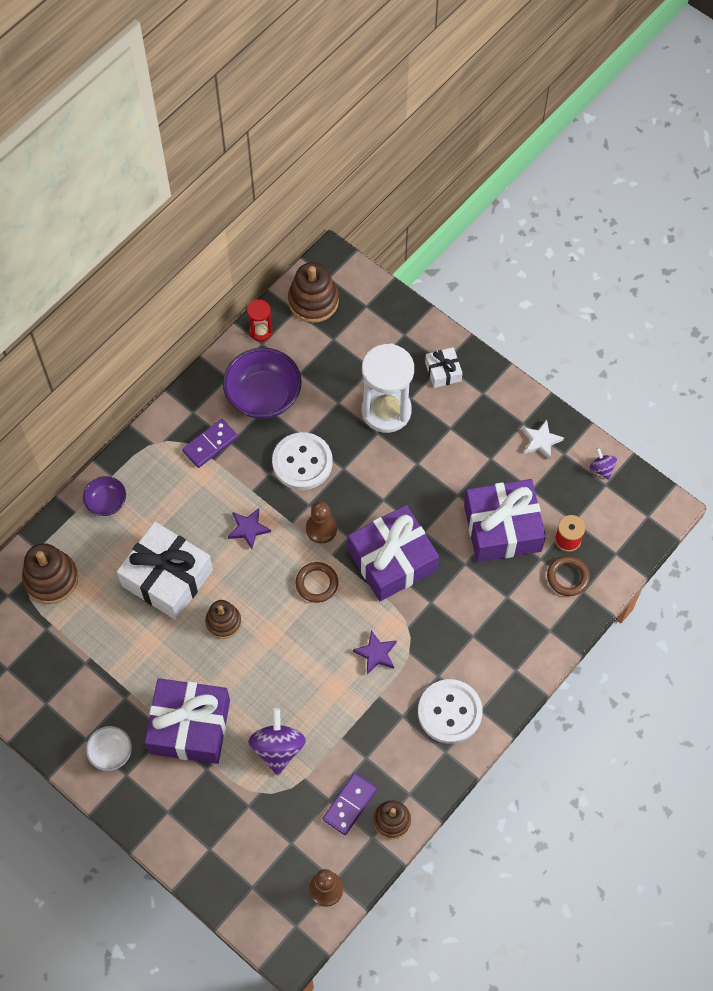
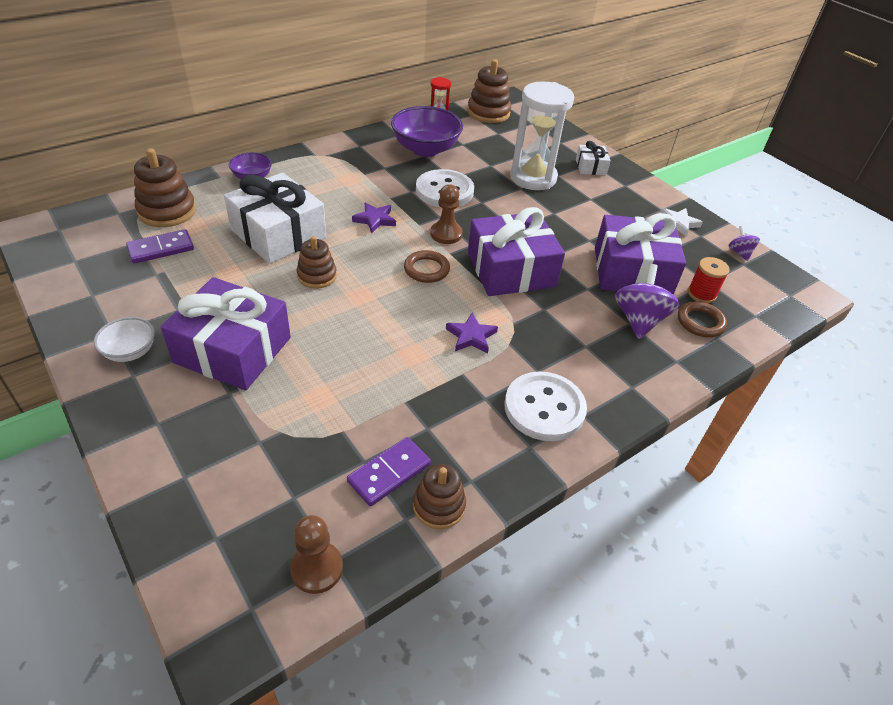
camera: 10 degrees right, 20 degrees down
purple domino [182,419,238,468] -> purple domino moved to [126,229,194,264]
purple spinning top [248,708,306,776] -> purple spinning top moved to [615,264,679,339]

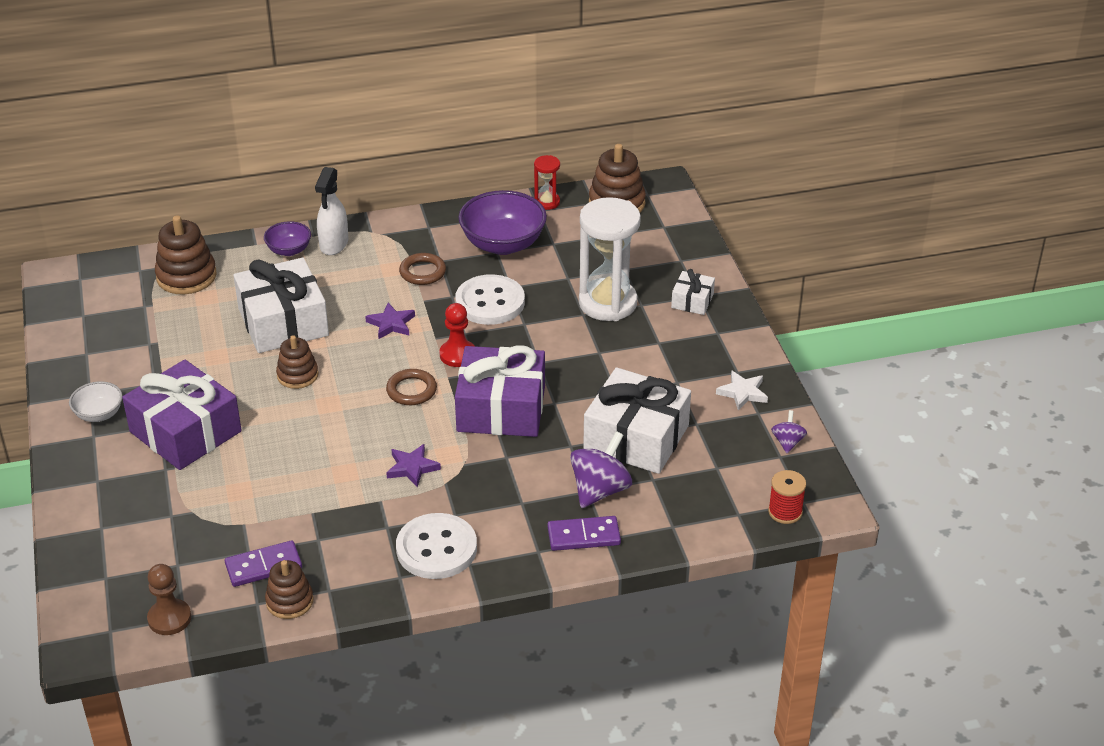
camera: 25 degrees right, 5 degrees down
purple domino [126,229,194,264] -> purple domino moved to [547,516,621,551]
brown pawn [430,184,463,244] -> red pawn [439,303,474,367]
purple gift [595,213,686,295] -> white gift [583,367,691,474]
brown ring [678,301,727,337] -> brown ring moved to [399,253,446,285]
red spool [688,257,730,303] -> red spool moved to [768,470,806,524]
none -> white spray bottle [315,167,348,255]

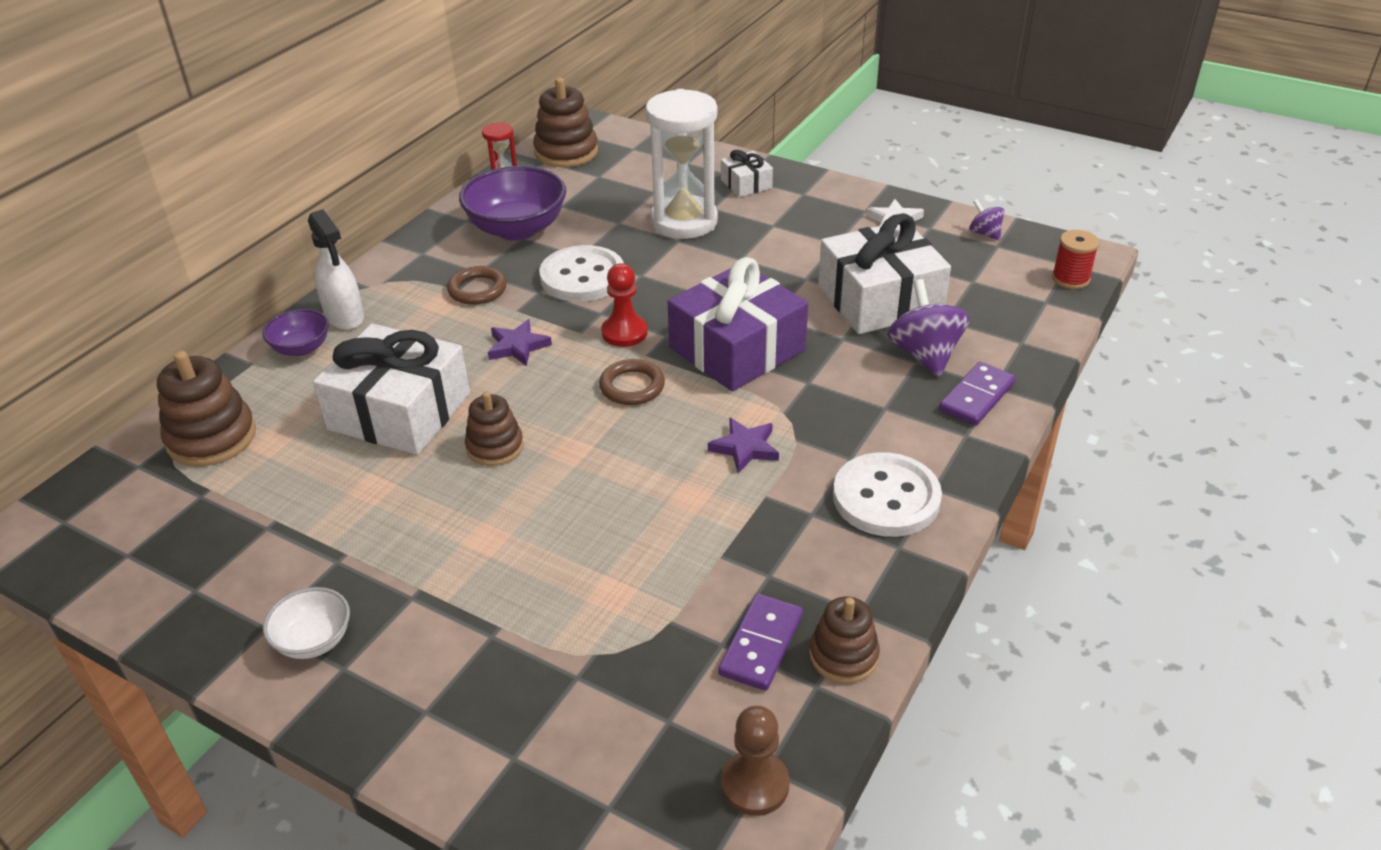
camera: 45 degrees left, 0 degrees up
purple gift [122,360,242,470] -> none

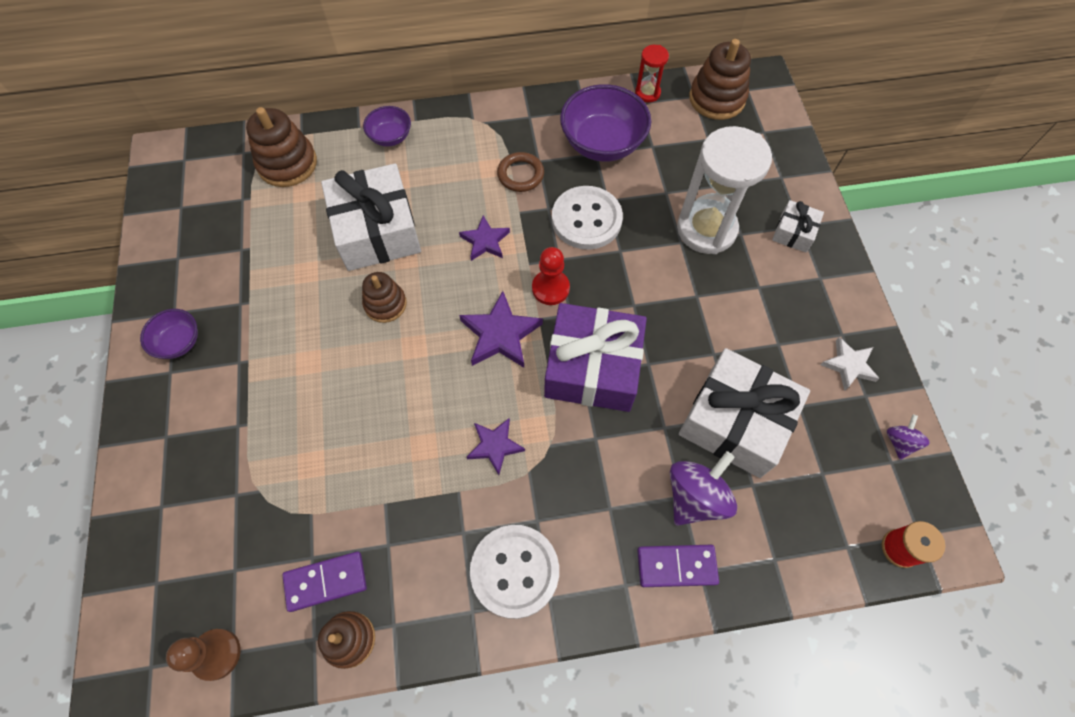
camera: 50 degrees right, 25 degrees up
white bowl [263,587,350,659] -> purple bowl [140,309,198,359]
white spray bottle [308,209,364,330] -> none
brown ring [599,359,665,405] -> purple star [459,291,543,368]

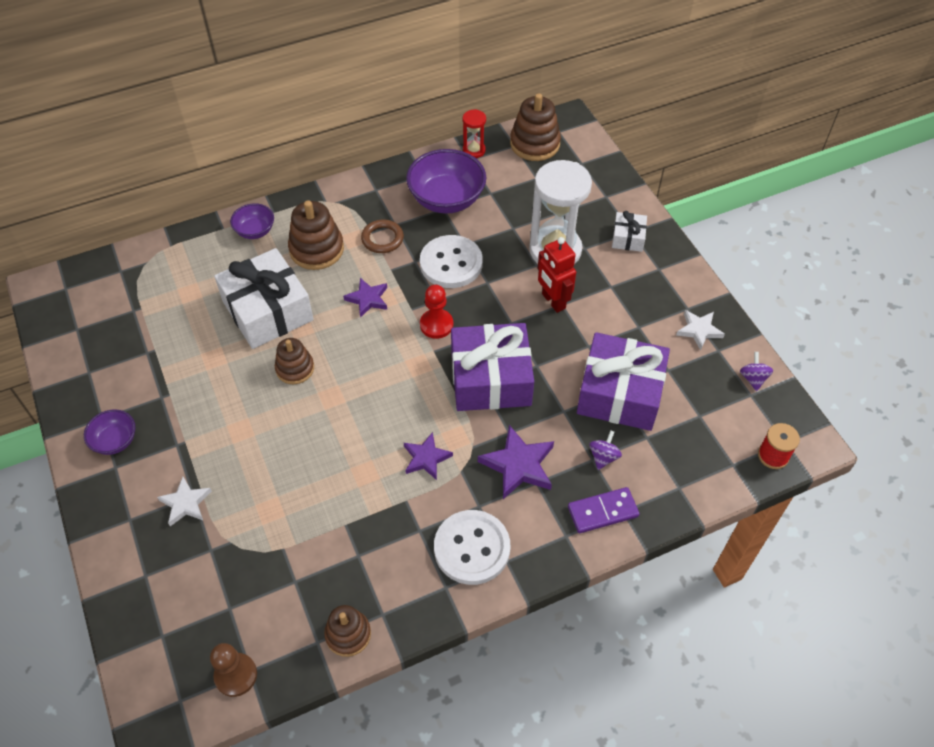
camera: 15 degrees left, 10 degrees down
brown stacking toy [246,107,317,187] -> brown stacking toy moved to [288,200,344,270]
purple domino [282,551,367,612] -> none
purple star [459,291,543,368] -> purple star moved to [478,425,554,499]
purple spinning top [670,451,737,526] -> purple spinning top [589,430,622,470], size x0.54
white gift [679,348,810,478] -> purple gift [577,332,670,431]
none -> white star [157,477,212,526]
none -> red robot [538,237,576,313]

